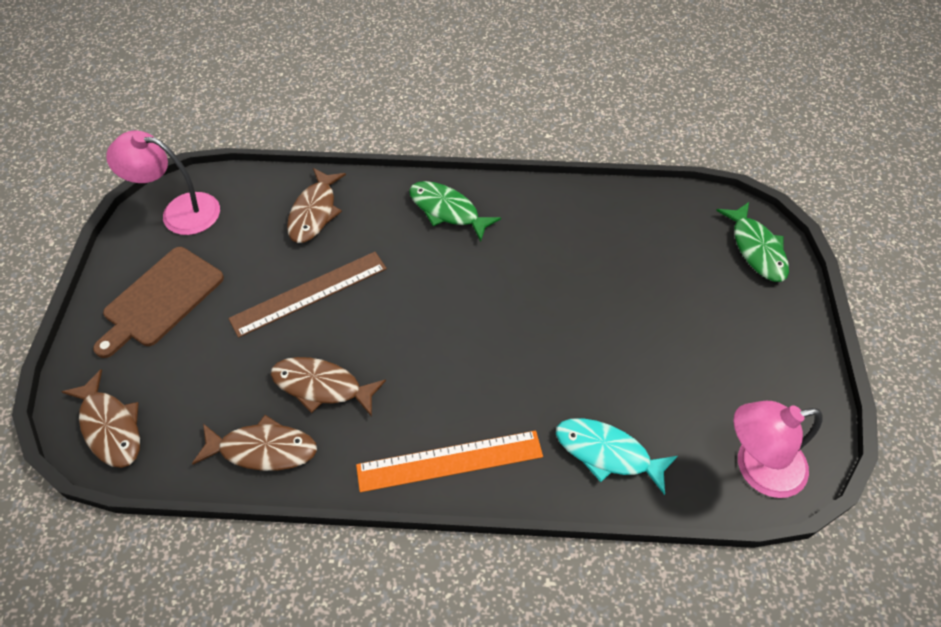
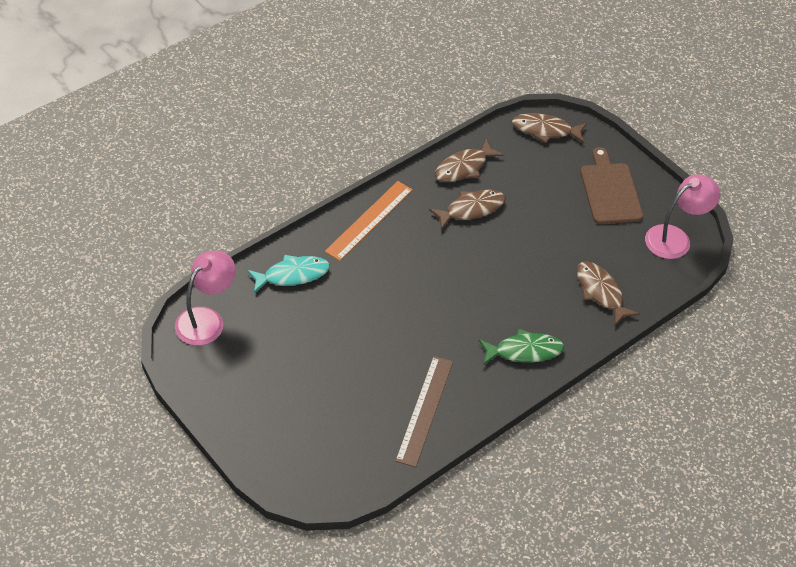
camera: 135 degrees right, 5 degrees down
brown ruler [228,252,387,338] -> brown ruler moved to [395,356,453,467]
green fish [716,202,789,282] -> none

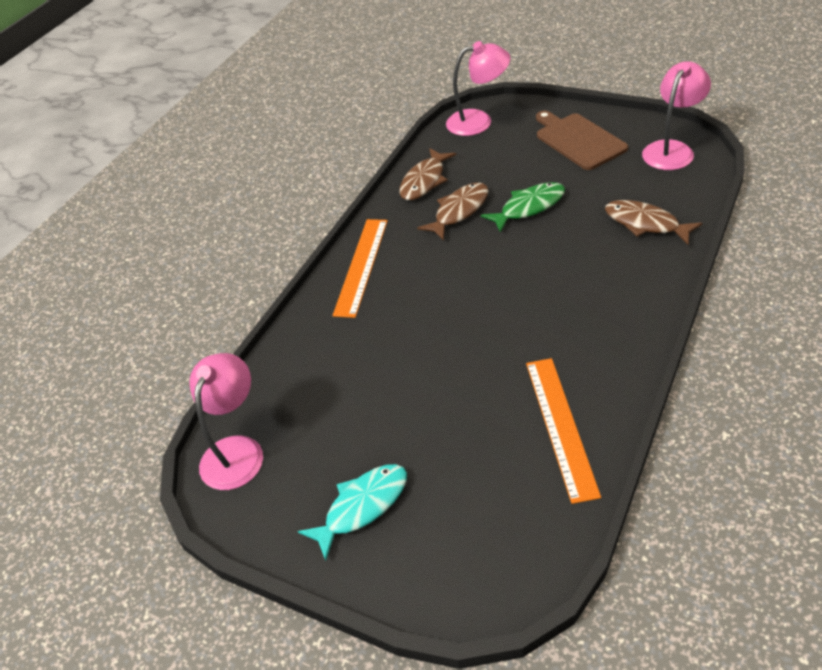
camera: 15 degrees left, 5 degrees down
turquoise fish [247,255,330,293] -> turquoise fish moved to [298,464,407,561]
brown ruler [395,356,453,467] -> orange ruler [526,358,601,504]
green fish [479,329,564,365] -> green fish moved to [481,182,565,233]
brown fish [512,113,587,143] -> pink lamp [446,41,511,136]

